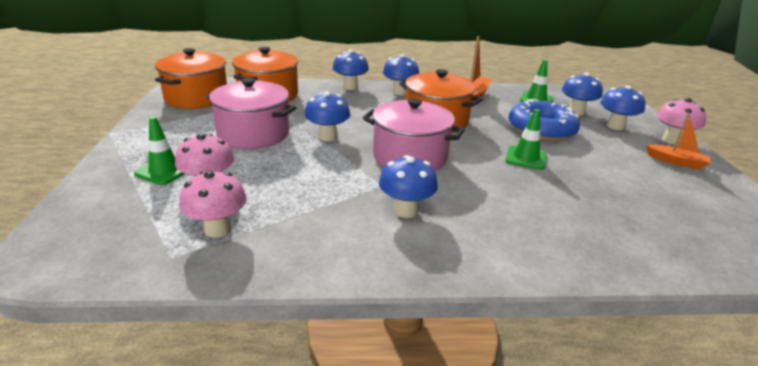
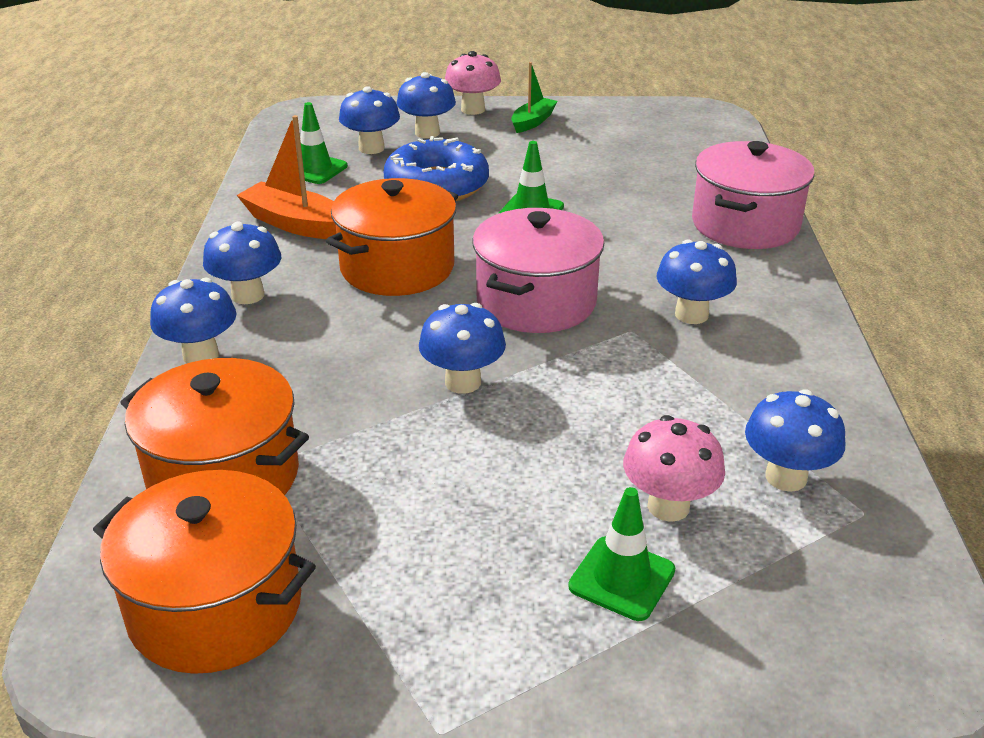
camera: 85 degrees left, 5 degrees up
pink mushroom [179,171,247,238] -> blue mushroom [745,389,845,492]
pink pot [206,78,296,149] -> pink pot moved to [692,141,815,249]
orange boat [646,113,711,170] -> green boat [511,62,558,133]

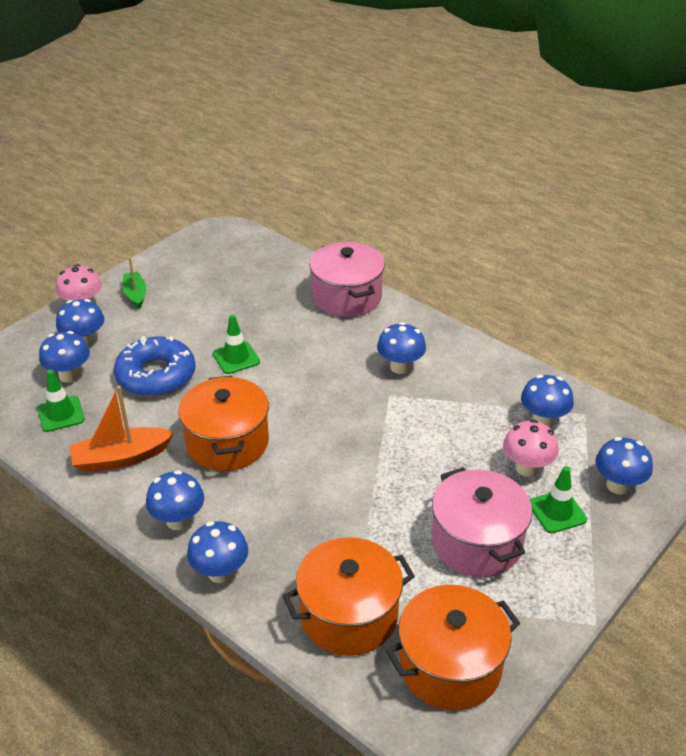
camera: 50 degrees left, 5 degrees up
blue mushroom [419,303,506,394] -> blue mushroom moved to [595,437,653,495]
pink pot [472,208,604,333] -> pink pot moved to [432,467,532,577]

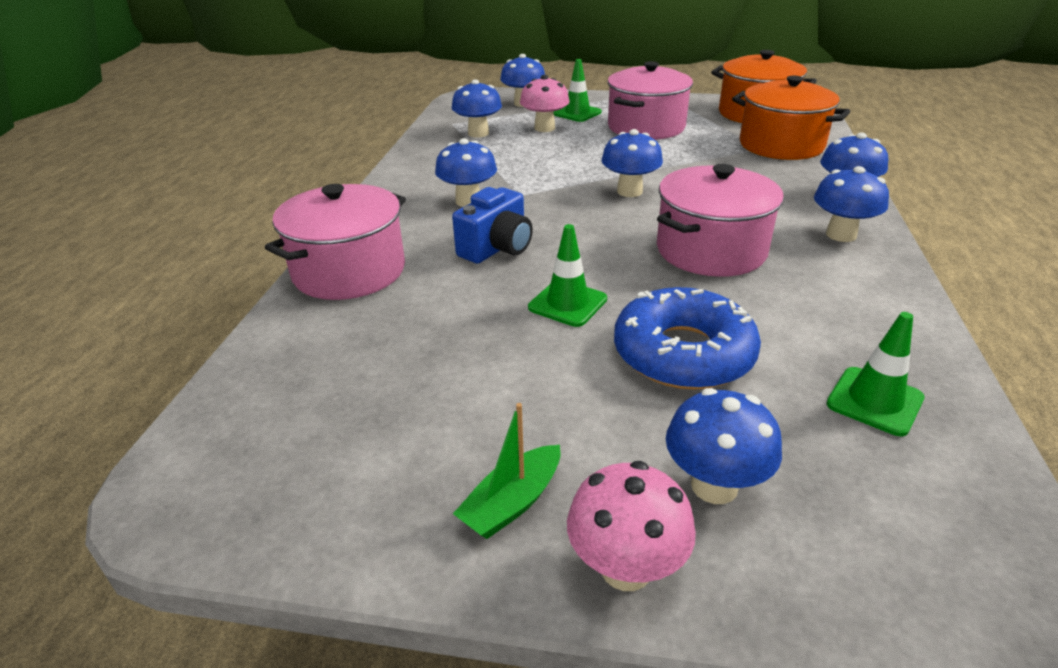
camera: 120 degrees left, 5 degrees down
blue mushroom [39,331,90,383] -> blue mushroom moved to [601,129,663,197]
orange boat [69,386,174,473] -> none
orange pot [179,376,269,471] -> pink pot [657,164,784,277]
none -> blue camera [452,187,533,263]

